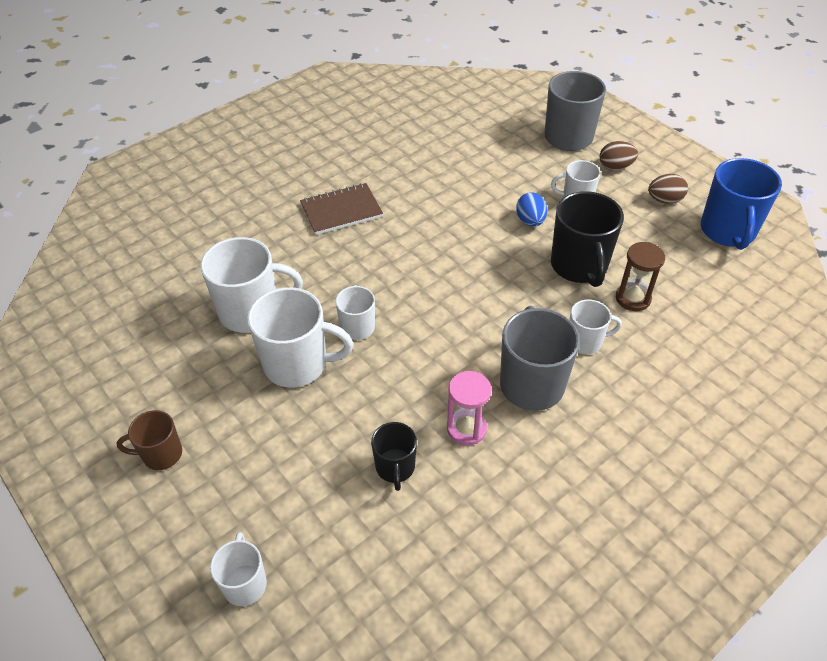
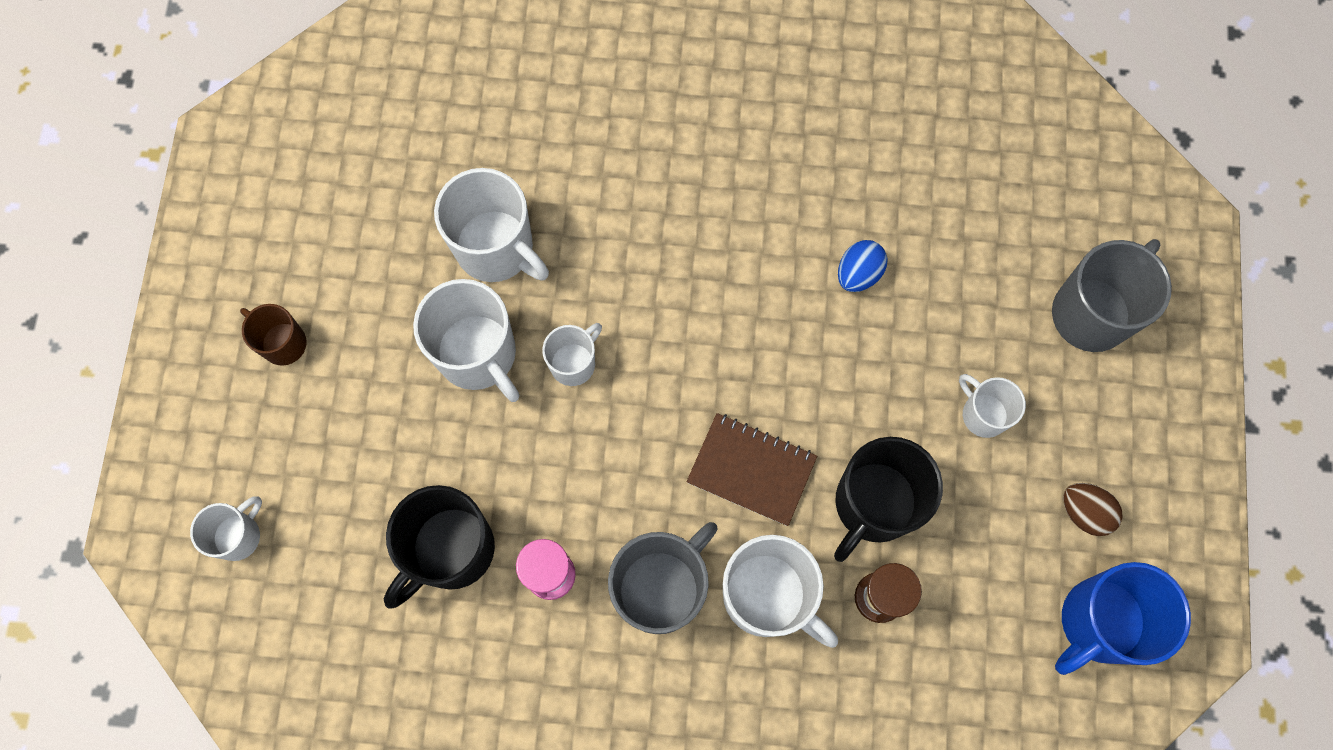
camera: 45 degrees right, 25 degrees up
brown notebook [300,183,383,235] -> brown notebook moved to [686,413,817,526]
black mug [371,422,417,491] -> black mug [383,485,495,609], size x1.76
blue egg [516,192,547,227] -> blue egg moved to [838,240,887,292]
white mug [569,300,622,354] -> white mug [723,535,838,648], size x1.76
brown egg [600,141,638,170] -> none

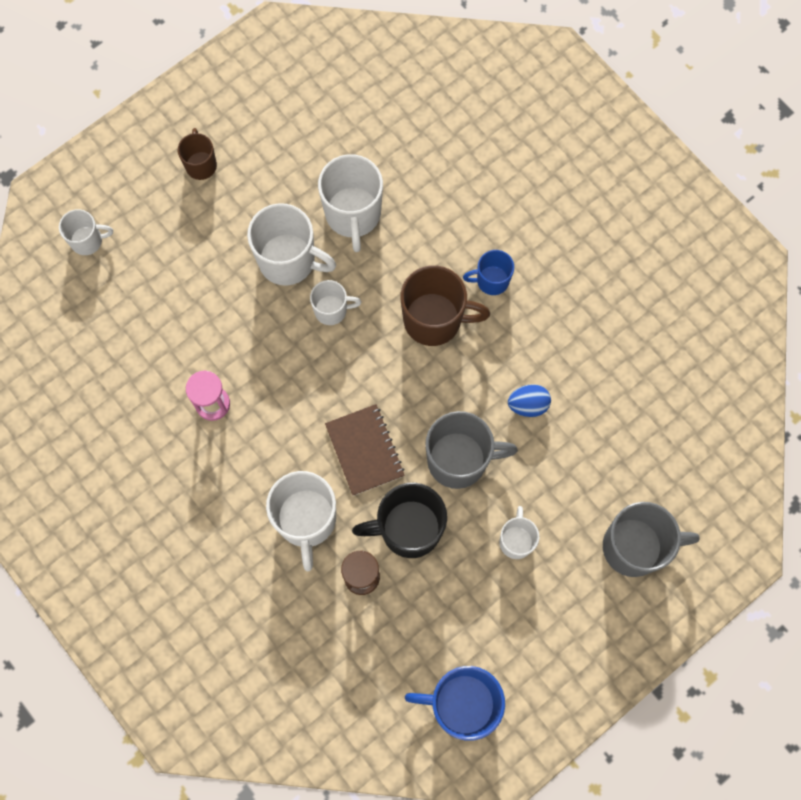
camera: 45 degrees right, 0 degrees up
black mug [383,485,495,609] -> none
white mug [413,279,519,402] -> white mug turned 75 degrees counterclockwise [247,203,336,286]
grey mug [608,522,718,634] -> grey mug moved to [425,411,518,489]
brown egg [1063,483,1123,536] -> none
none -> brown mug [401,265,490,346]
none -> blue mug [463,250,514,295]

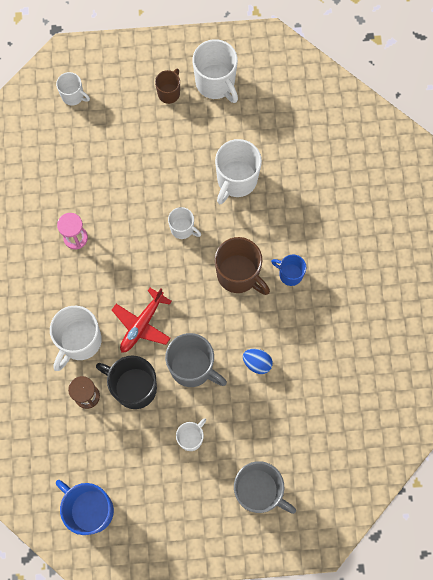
camera: 35 degrees right, 0 degrees up
white mug [247,203,336,286] -> white mug moved to [193,39,238,103]
brown notebook [325,404,405,496] -> red plane [112,288,172,353]

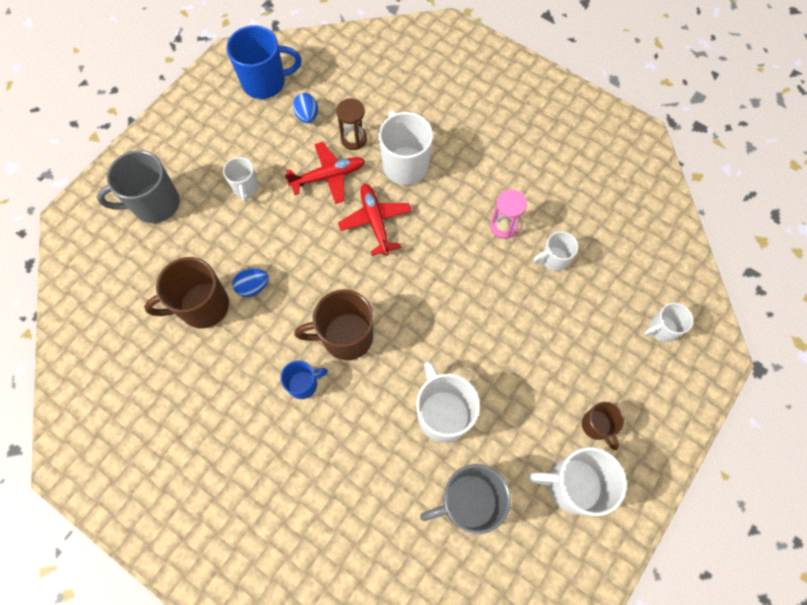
camera: 130 degrees right, 5 degrees down
black mug [96,355,157,409] -> red plane [285,142,365,204]
grey mug [165,333,227,387] -> grey mug moved to [420,464,511,534]
white mug [168,207,201,239] -> white mug moved to [533,231,578,271]
none -> brown mug [144,257,229,328]
none -> blue egg [293,93,318,123]

